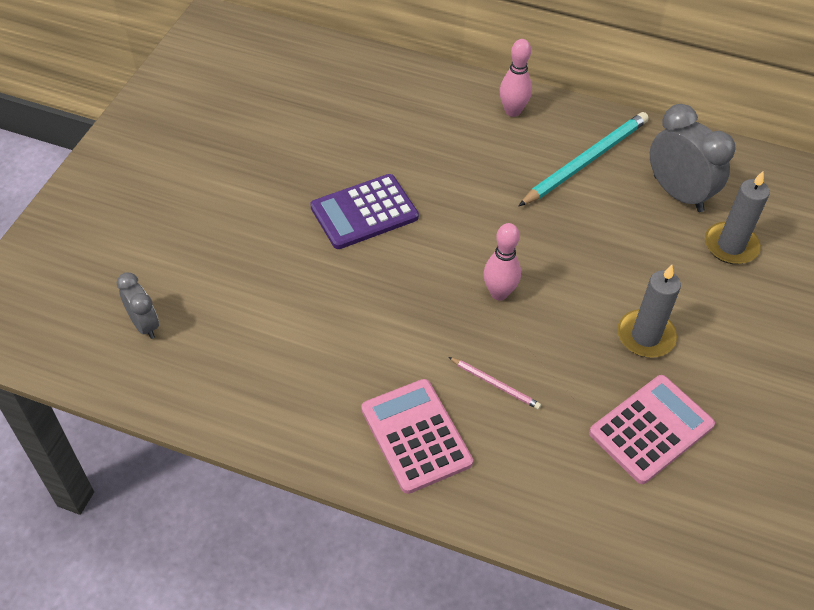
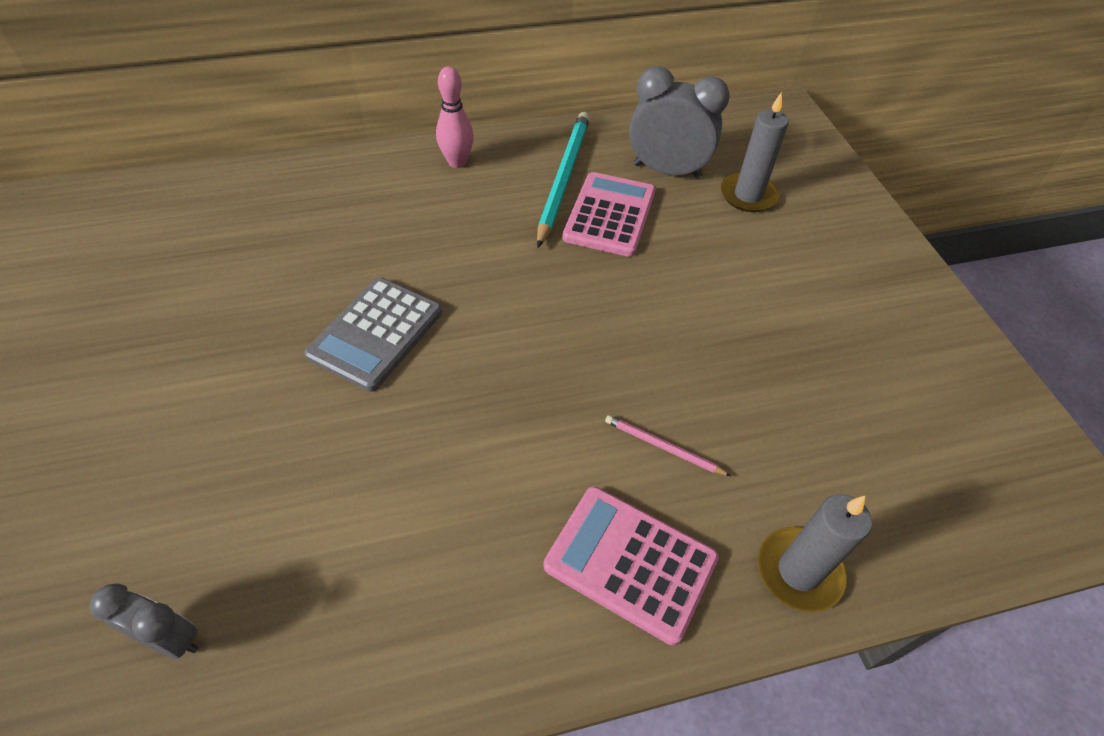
camera: 35 degrees left, 0 degrees up
purple calculator [310,174,419,249] -> grey calculator [304,277,442,392]
pink pencil [449,357,541,410] -> pink pencil turned 150 degrees counterclockwise [605,415,731,476]
pink bowling pin [483,223,521,300] -> none
pink calculator [589,375,715,484] -> pink calculator moved to [562,172,656,257]
grey candle [617,265,681,357] -> grey candle moved to [758,494,872,613]

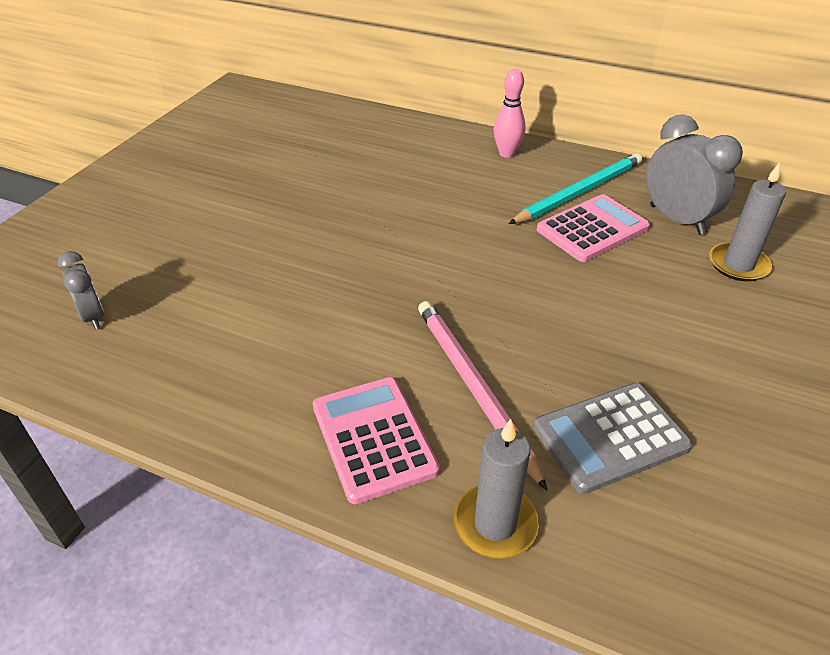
camera: 40 degrees right, 10 degrees down
grey calculator [304,277,442,392] -> grey calculator moved to [533,383,692,494]
pink pencil [605,415,731,476] -> pink pencil [418,301,547,490], size x2.11

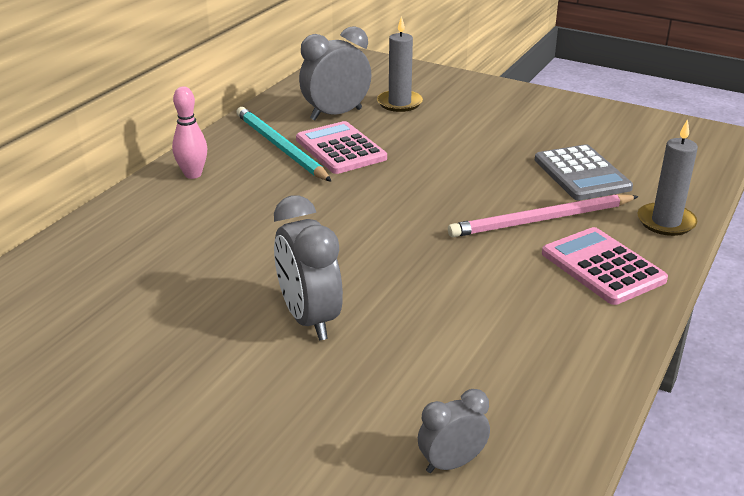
camera: 85 degrees left, 10 degrees down
pink calculator [313,377,440,504] -> pink calculator turned 75 degrees clockwise [542,227,668,305]
none -> grey clock [274,195,343,340]

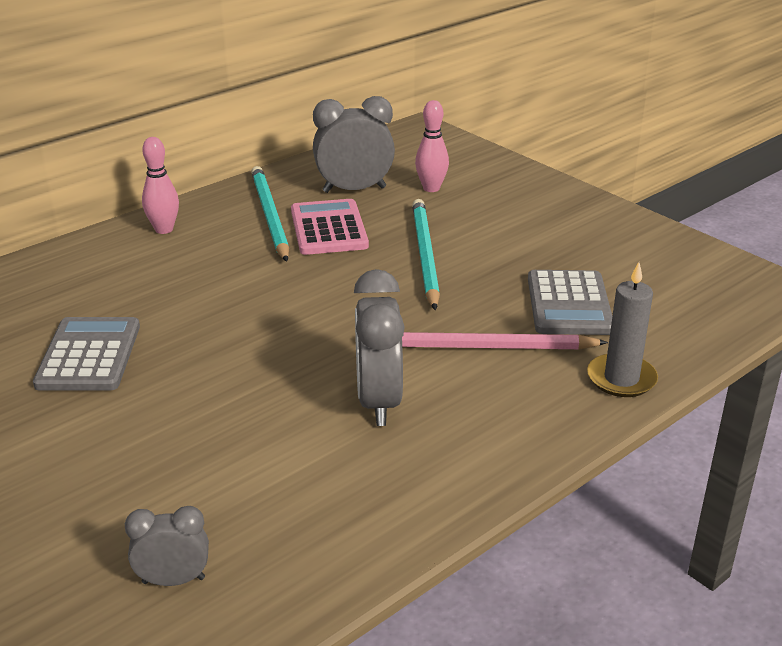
camera: 20 degrees right, 0 degrees up
grey clock [274,195,343,340] -> grey clock moved to [354,269,405,426]
grey candle [377,16,423,112] -> pink bowling pin [415,100,449,192]
pink calculator [542,227,668,305] -> none
none -> grey calculator [33,317,140,391]
none -> turquoise pencil [412,199,440,310]

